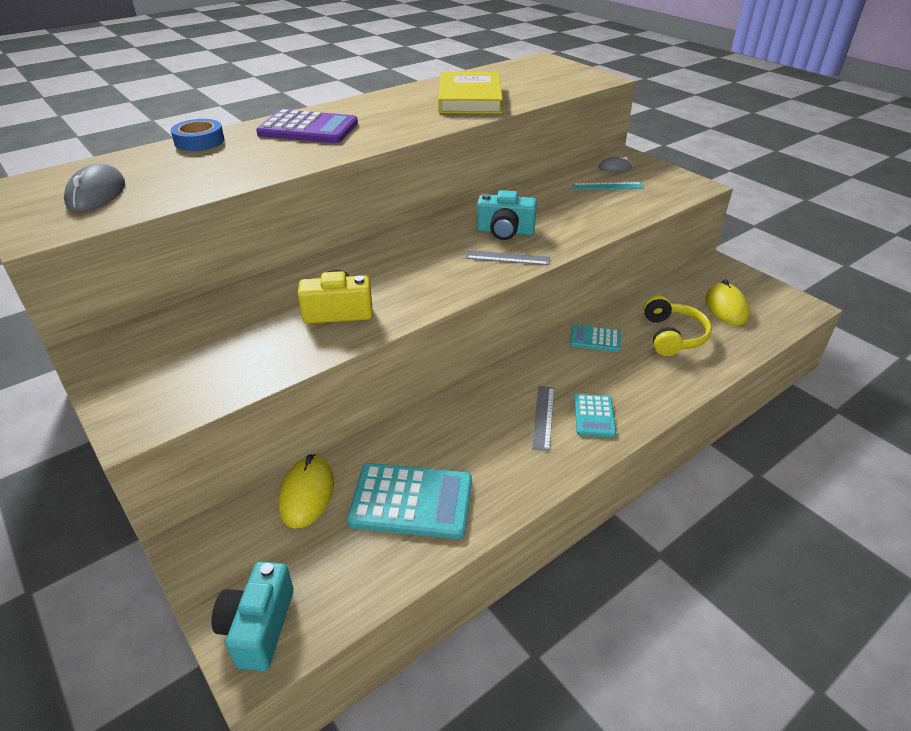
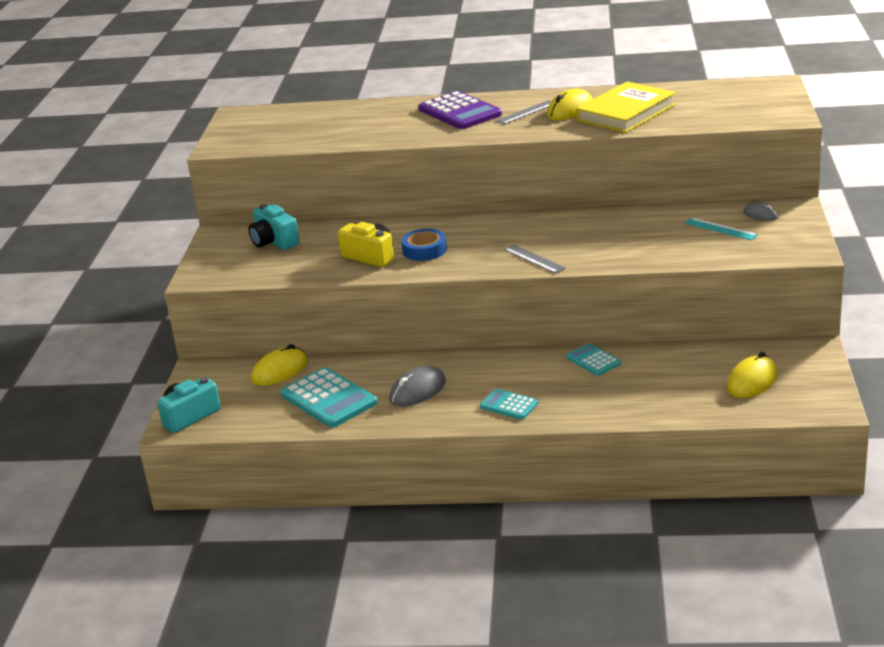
camera: 45 degrees right, 10 degrees down
grey mouse [64,164,125,212] -> grey mouse moved to [389,366,446,407]
blue tape [171,119,224,151] -> blue tape moved to [401,229,447,261]
turquoise camera [477,190,537,240] -> turquoise camera moved to [249,204,300,250]
grey ruler [532,386,554,451] -> grey ruler moved to [496,100,551,124]
turquoise calculator [574,394,616,438] -> turquoise calculator turned 75 degrees clockwise [480,389,539,420]
yellow headphones [643,295,712,356] -> none
none -> yellow mouse [547,89,592,120]

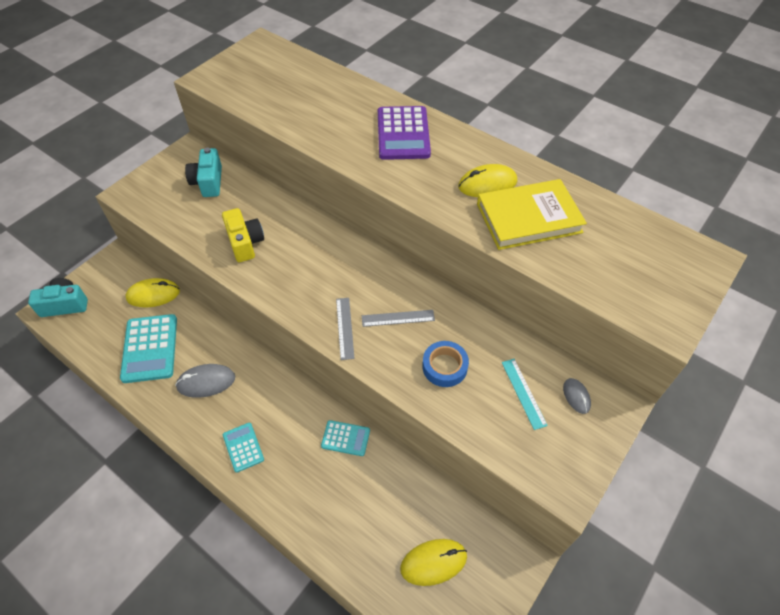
camera: 30 degrees right, 25 degrees up
blue tape [401,229,447,261] -> blue tape moved to [422,341,469,387]
grey ruler [496,100,551,124] -> grey ruler moved to [362,310,435,327]
turquoise calculator [566,344,621,376] -> turquoise calculator turned 105 degrees clockwise [321,420,370,456]

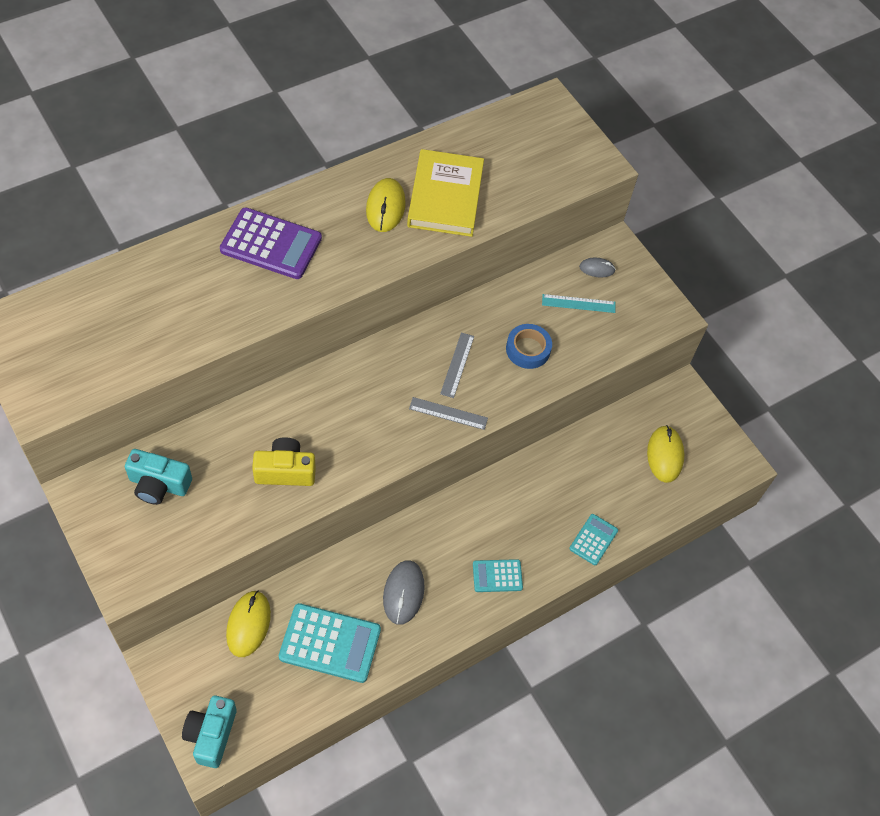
camera: 75 degrees left, 5 degrees up
turquoise calculator [321,420,370,456] -> turquoise calculator moved to [569,514,618,565]

